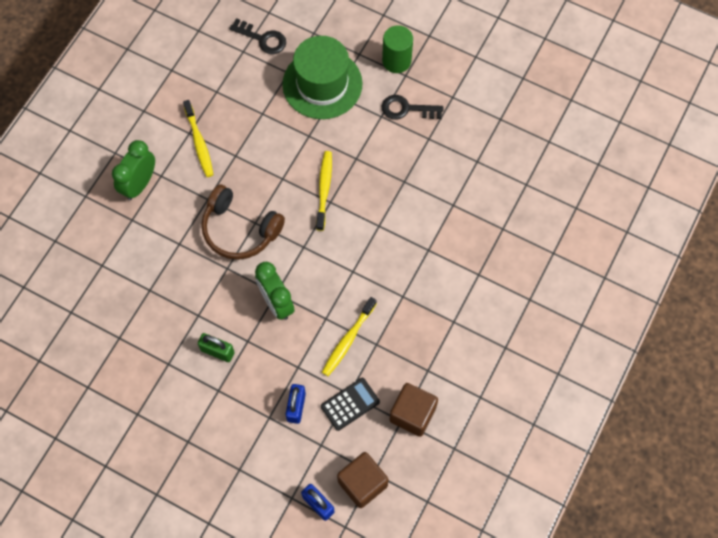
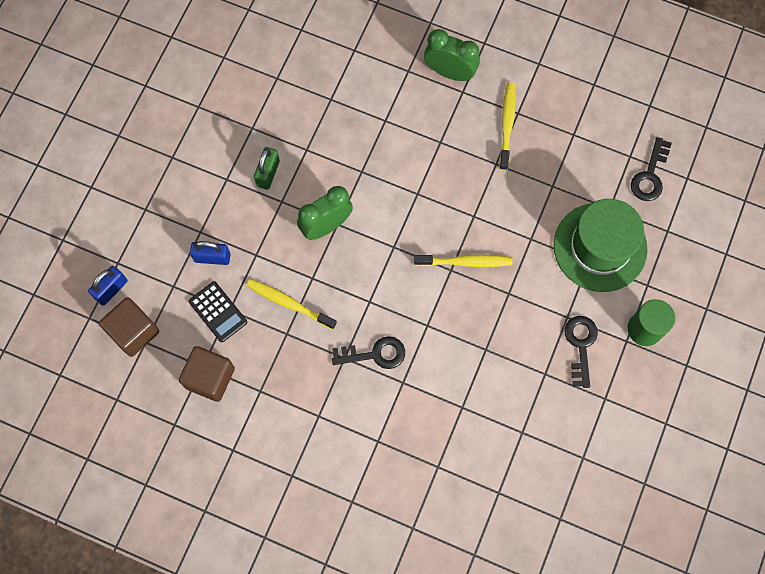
camera: 85 degrees right, 5 degrees up
yellow toothbrush [183,100,213,177] -> yellow toothbrush turned 120 degrees clockwise [499,82,516,170]
brown headphones [202,185,285,260] -> none
none -> black key [332,336,405,369]

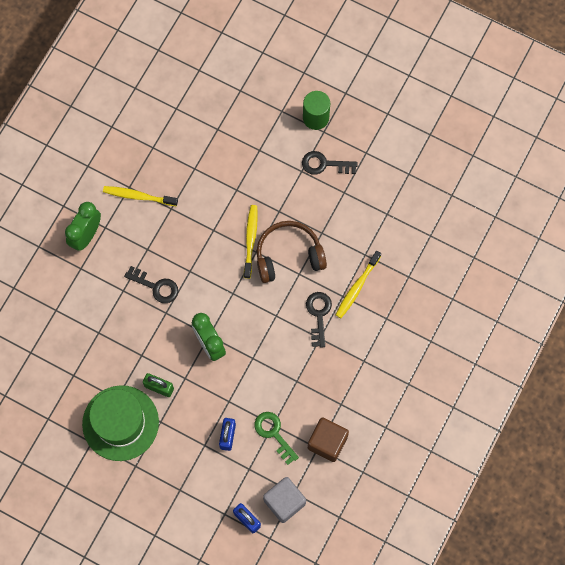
camera: 85 degrees left, 0 degrees up
brown cube [99,297,159,357] -> grey cube [263,477,306,523]
black calculator [189,281,247,342] -> green key [254,412,299,465]
yellow toothbrush [246,279,337,330] -> yellow toothbrush moved to [336,251,381,318]
green hat [554,199,648,292] -> green hat moved to [82,385,159,461]
black key [631,137,672,201] -> black key moved to [124,266,178,303]
none -> brown headphones [257,221,327,283]

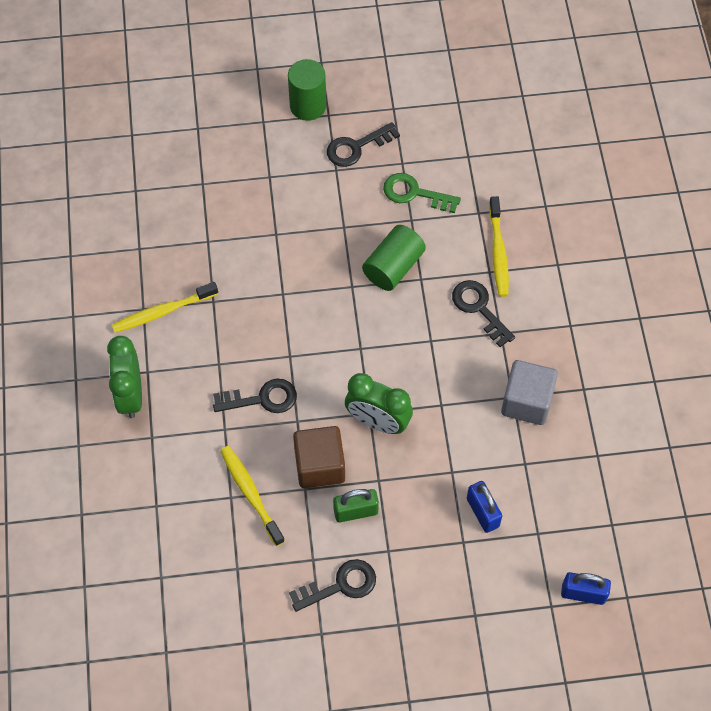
camera: 35 degrees left, 10 degrees down
green hat [82,385,159,461] -> black key [289,559,376,612]
yellow toothbrush [244,205,258,279] -> yellow toothbrush moved to [220,446,285,546]
green key [254,412,299,465] -> green key moved to [383,173,461,213]
brown headphones [257,221,327,283] -> green cylinder [362,225,426,291]
grey cube [263,477,306,523] -> grey cube moved to [501,360,558,425]
brown cube [308,417,349,462] -> brown cube moved to [293,426,345,488]

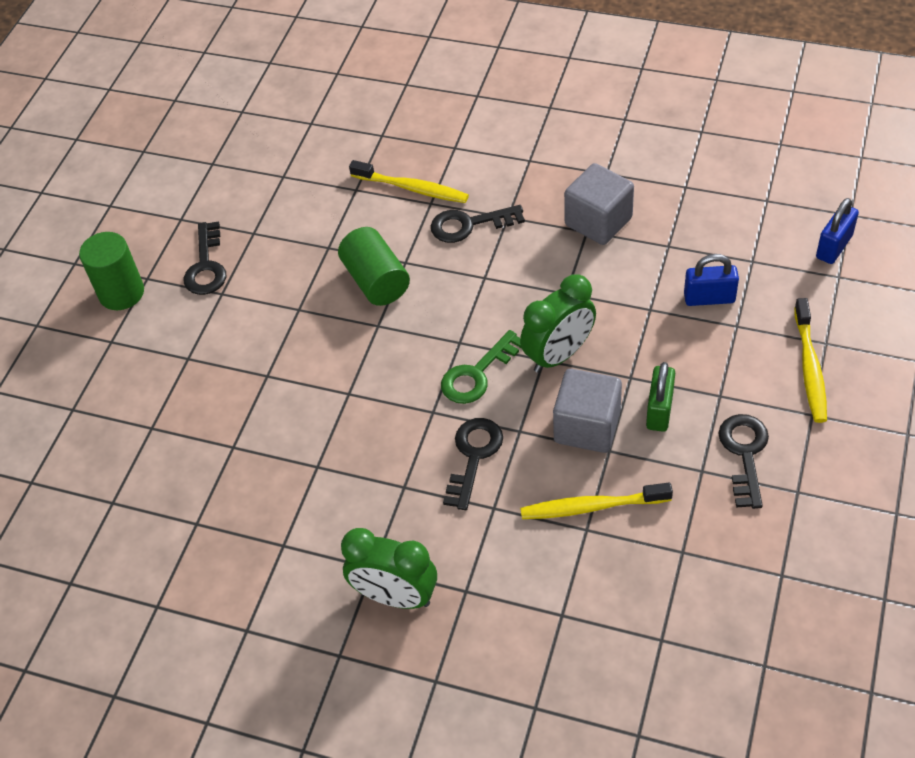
camera: 60 degrees left, 10 degrees down
yellow toothbrush [112,282,218,333] -> yellow toothbrush moved to [794,298,827,423]
brown cube [293,426,345,488] -> grey cube [553,369,622,453]
green key [383,173,461,213] -> green key moved to [441,330,522,404]

